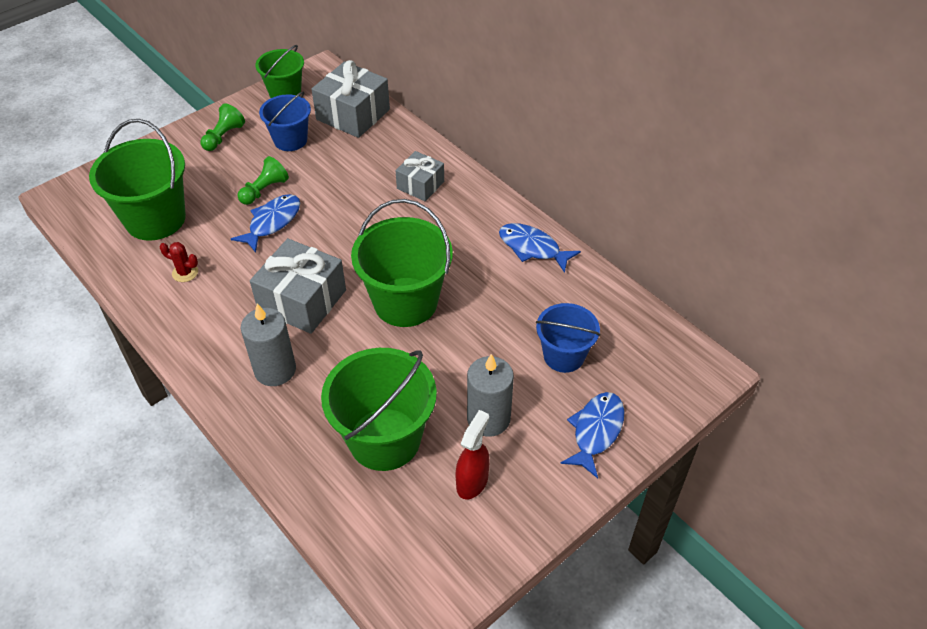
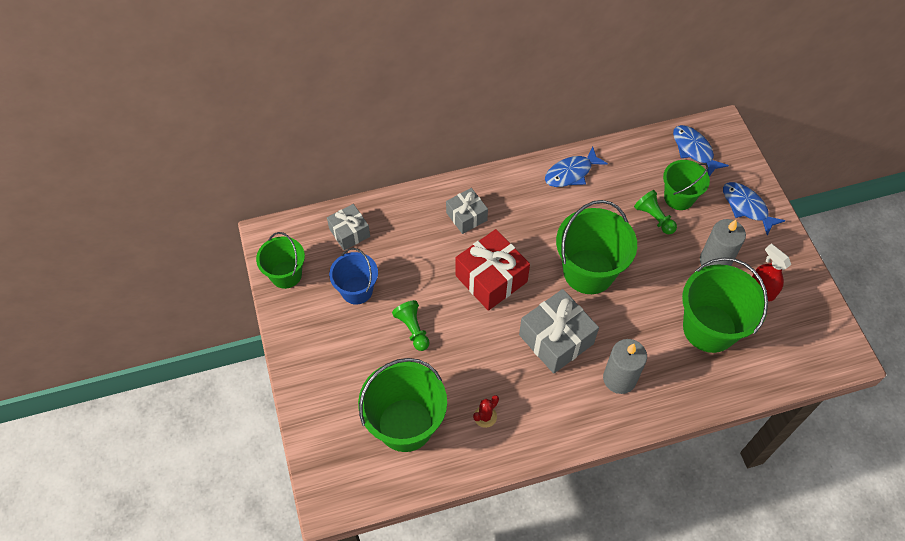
camera: 65 degrees left, 10 degrees up
green pawn [200,103,245,151] -> green pawn moved to [634,190,677,234]
blue fish [231,194,300,253] -> blue fish moved to [673,125,729,177]
grey gift [311,60,390,138] -> grey gift [327,204,370,250], size x0.60
blue bucket [536,303,601,373] -> green bucket [663,160,710,210]
none -> red gift [455,229,530,311]

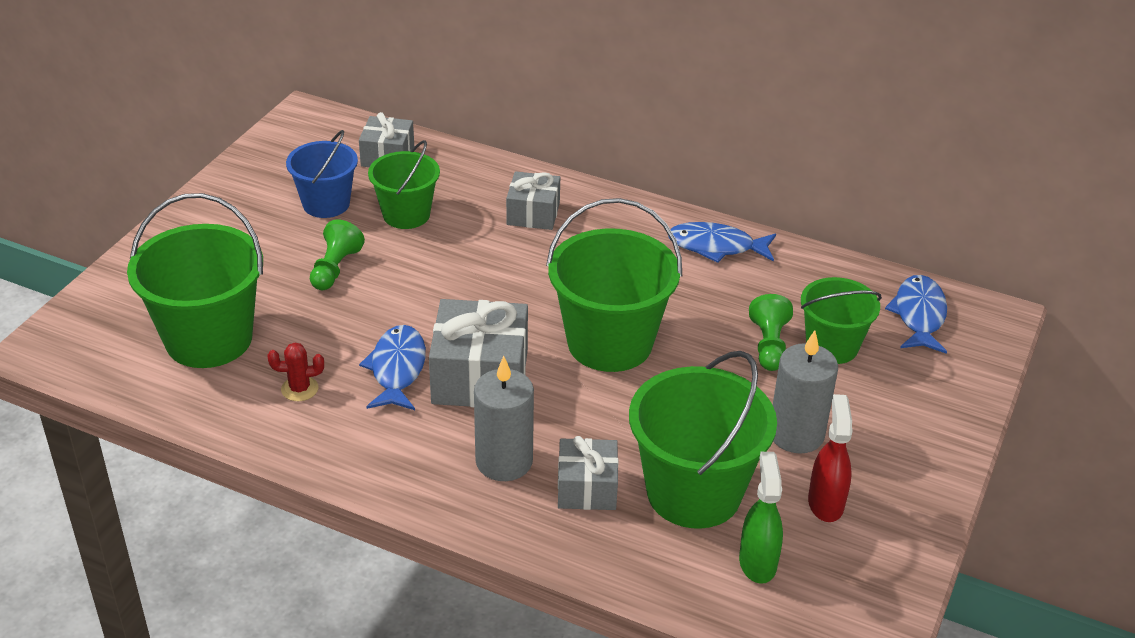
camera: 40 degrees right, 20 degrees down
green bucket [256,232,305,289] -> green bucket moved to [368,140,440,229]
red gift [455,229,530,311] -> none
blue fish [723,182,785,236] -> blue fish moved to [359,325,426,410]
none -> grey gift [558,436,619,510]
none -> green spray bottle [739,452,783,584]

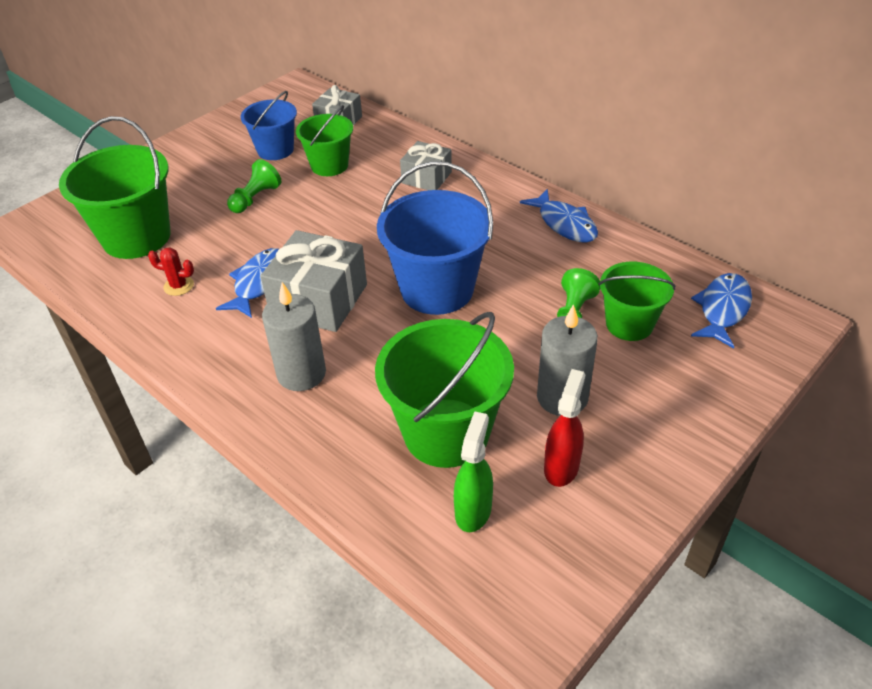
camera: 20 degrees right, 5 degrees up
green bucket [546,198,682,372] -> blue bucket [377,161,493,315]
grey gift [558,436,619,510] -> none
blue fish [668,222,776,263] -> blue fish turned 150 degrees counterclockwise [520,189,598,243]

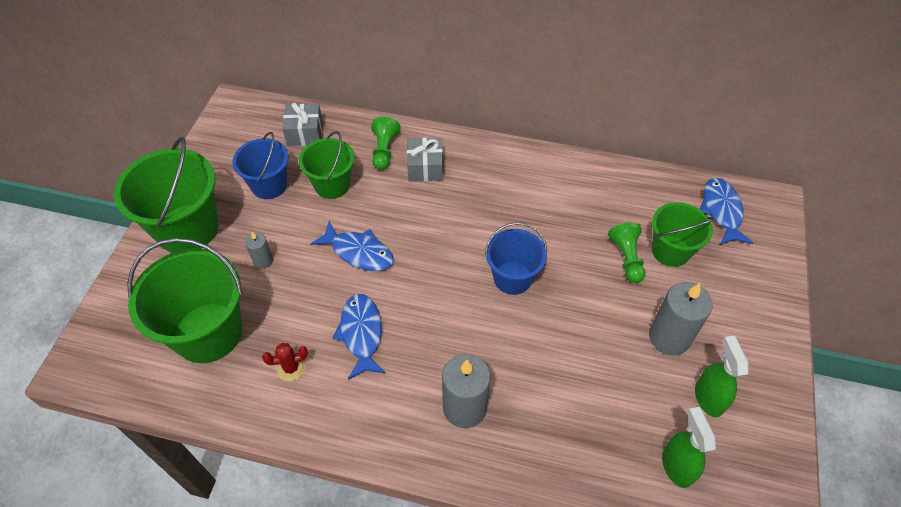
camera: 30 degrees left, 10 degrees up
green pawn [227,159,282,213] -> green pawn moved to [371,117,401,170]
grey gift [260,230,367,332] -> none
green bucket [375,312,514,468] -> green bucket moved to [114,137,218,253]
blue bucket [377,161,493,315] -> blue bucket [485,222,547,295], size x0.61
blue fish [520,189,598,243] -> blue fish moved to [311,221,394,271]
red spray bottle [544,369,585,487] -> green spray bottle [695,336,749,417]
none -> grey candle [245,232,273,269]

